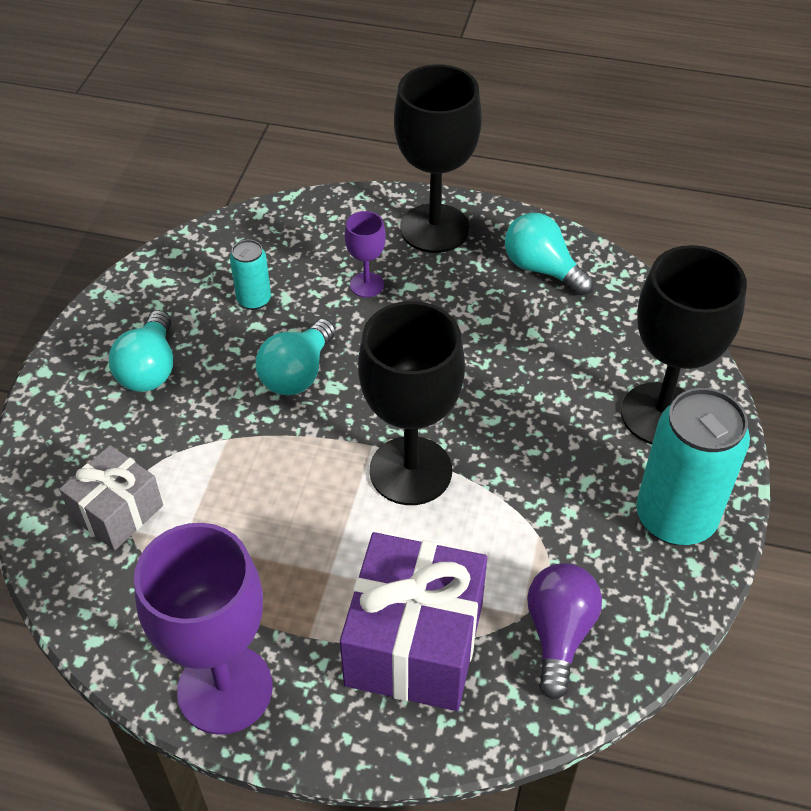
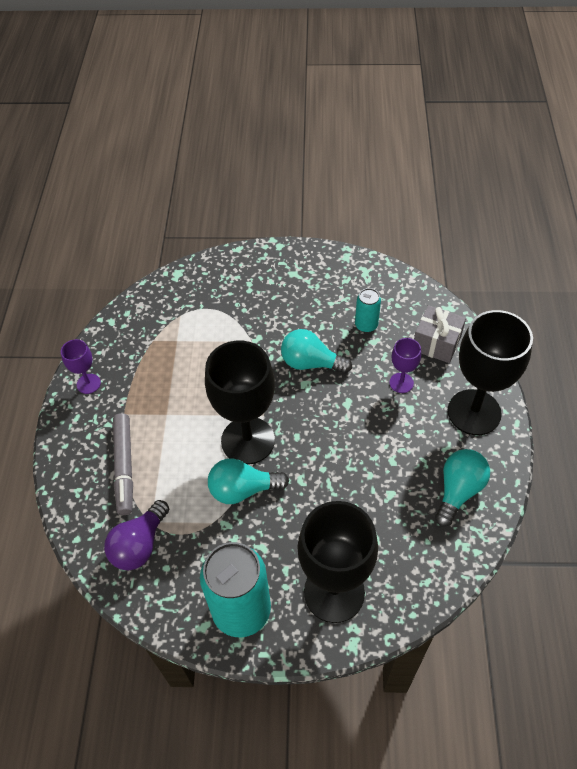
camera: 80 degrees right, 5 degrees up
grey gift [59,445,163,550] -> grey gift moved to [414,305,466,363]
turquoise light bulb [109,310,173,392] -> turquoise light bulb moved to [208,458,289,504]
purple goblet [134,523,272,735] -> purple goblet [61,339,101,394], size x0.47
purple gift [340,532,487,711] -> grey marker [113,413,133,515]
purple light bulb [527,563,602,700] -> purple light bulb turned 120 degrees clockwise [104,500,169,570]

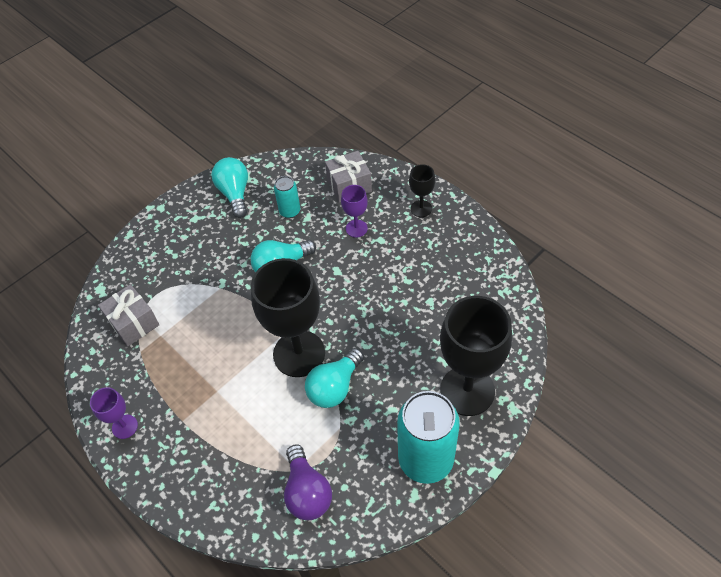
camera: 45 degrees left, 0 degrees up
grey marker [113,413,133,515] -> none
turquoise light bulb [435,449,490,527] -> turquoise light bulb moved to [211,157,248,218]
black goblet [448,310,533,435] -> black goblet [409,164,435,217], size x0.47
none -> grey gift [98,284,159,346]

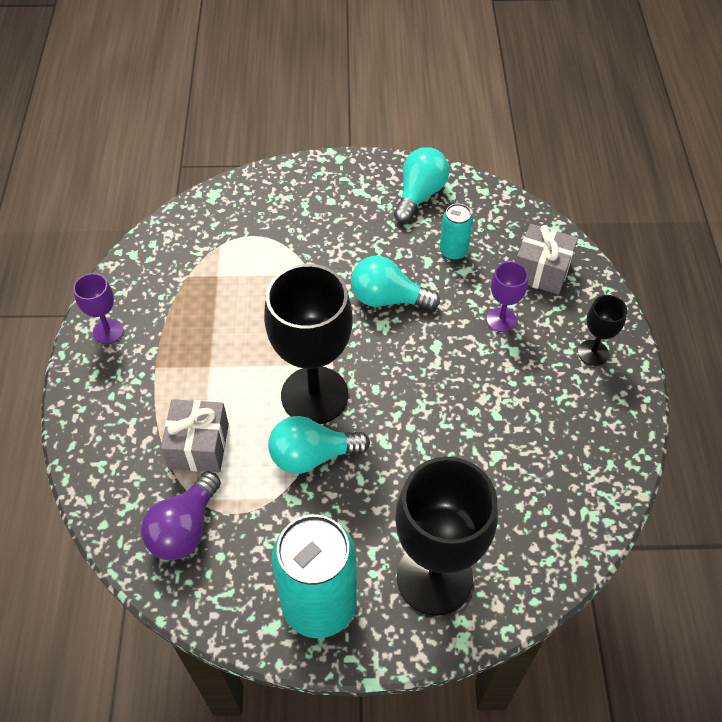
camera: 40 degrees right, 0 degrees up
grey gift [98,284,159,346] -> grey gift moved to [161,399,229,472]

